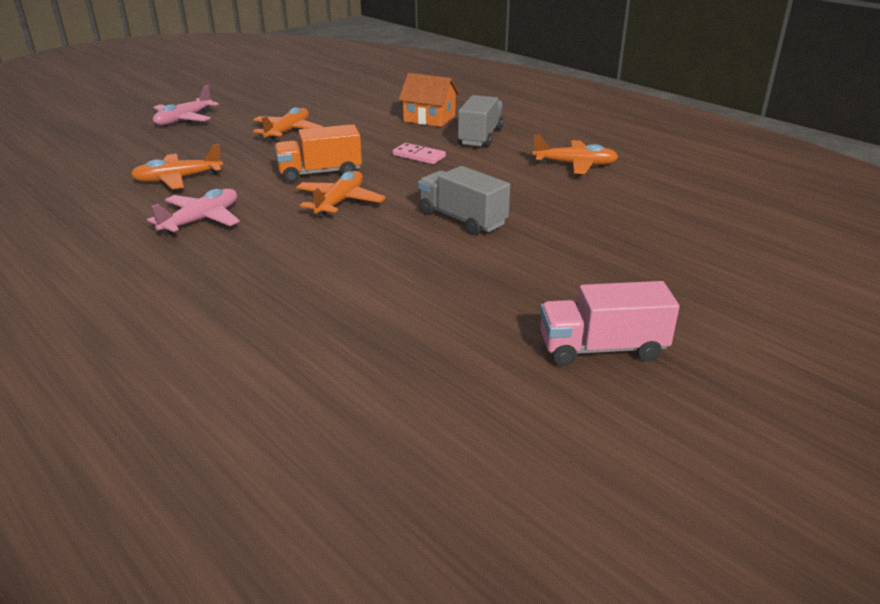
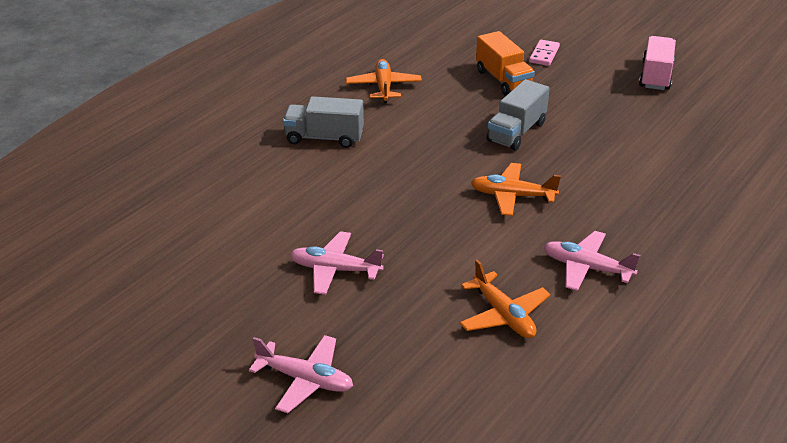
camera: 100 degrees left, 5 degrees up
orange plane [253,107,323,142] -> pink plane [290,231,384,295]
orange truck [274,124,362,183] -> orange truck moved to [476,31,535,96]
pink domino [392,143,446,164] -> pink domino moved to [529,40,560,66]
orange house [399,73,460,127] -> none
pink truck [540,281,679,366] -> pink truck turned 150 degrees counterclockwise [639,36,676,90]

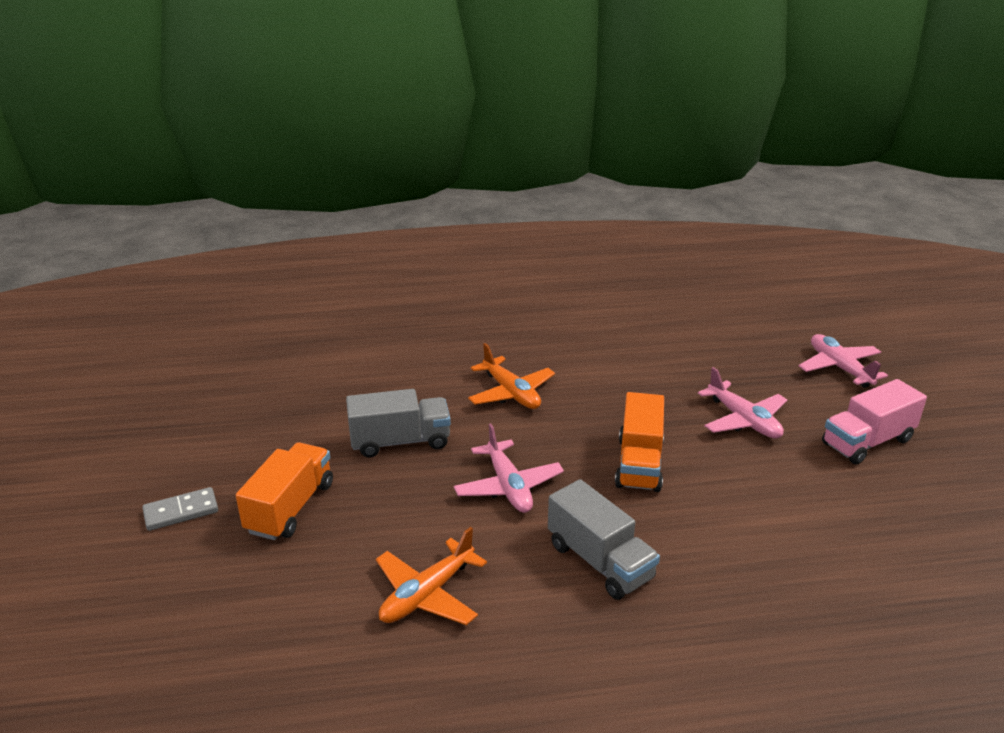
camera: 135 degrees left, 5 degrees down
orange plane [460,260,550,338] -> none
pink domino [529,40,560,66] -> grey domino [142,487,218,531]
pink plane [544,231,640,291] -> pink plane moved to [454,423,564,513]
pink truck [639,36,676,90] -> pink truck moved to [822,379,927,465]
none -> orange truck [615,392,664,492]

